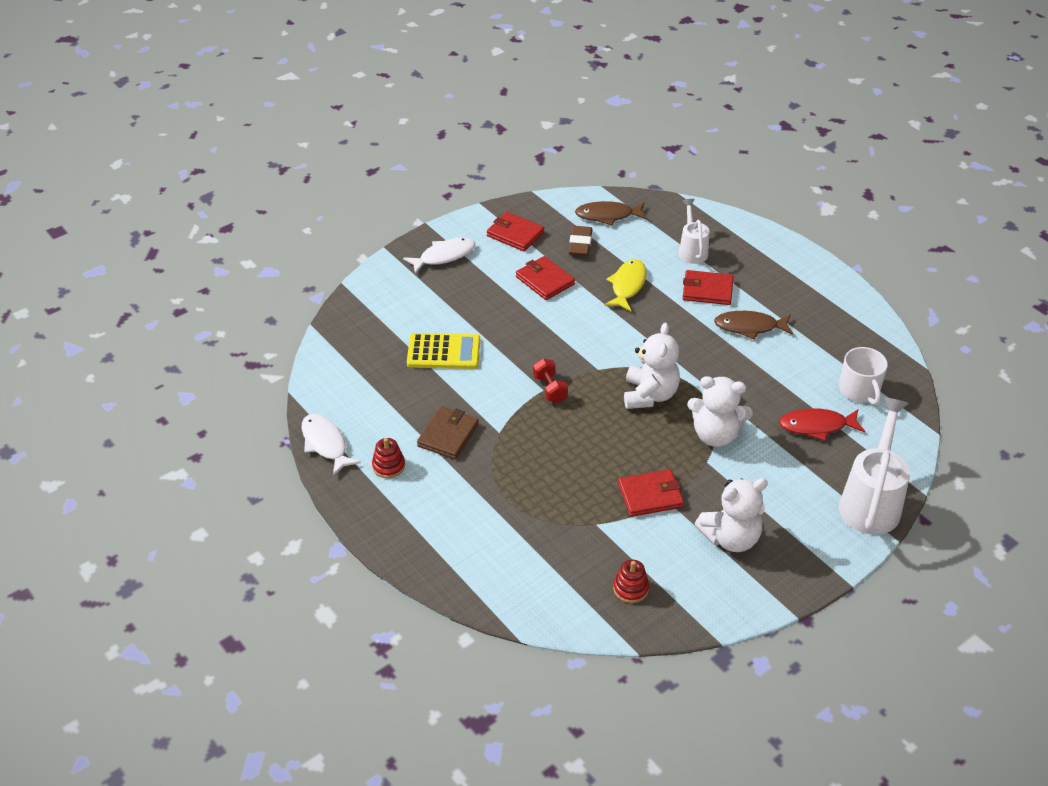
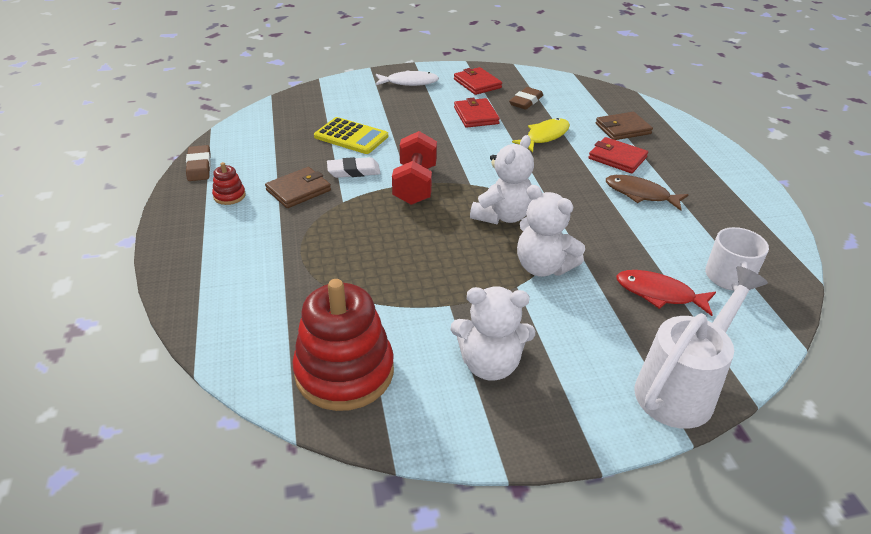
camera: 25 degrees right, 5 degrees down
white fish [302,414,361,476] -> brown eraser [186,145,211,181]
red dumbbell [533,358,568,403] -> red dumbbell [392,131,437,205], size x1.75
brown fish [575,201,647,225] -> none
red stacking toy [613,560,649,603] -> red stacking toy [292,279,394,411], size x2.35
red wallet [618,469,684,517] -> none
white watering can [679,199,710,264] -> brown wallet [595,112,653,140]
none -> white eraser [327,157,380,178]

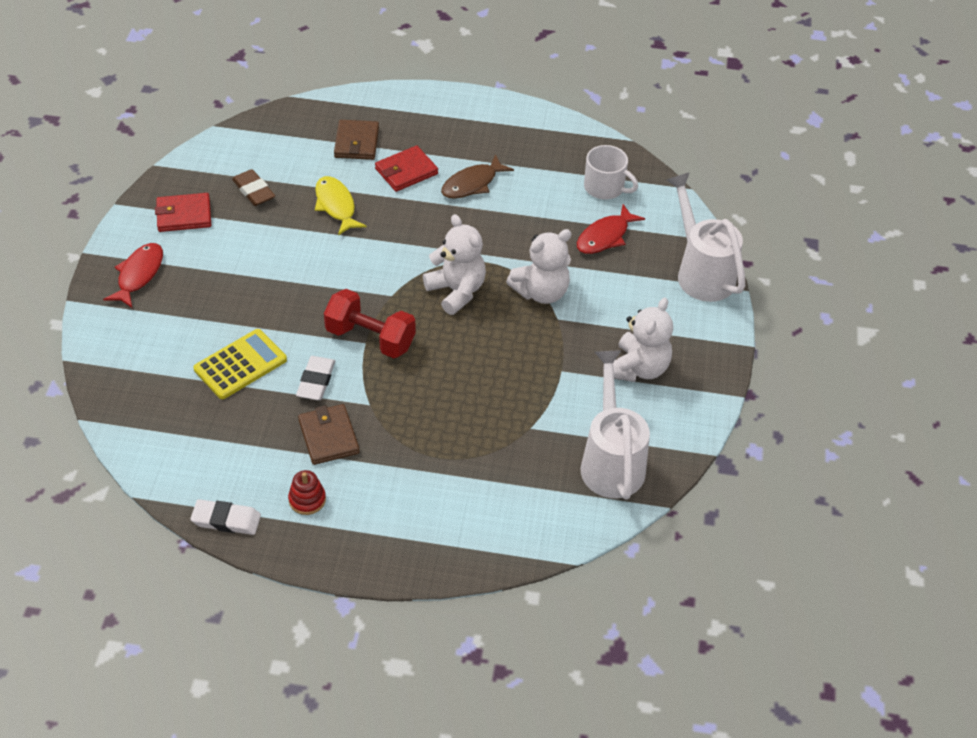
camera: 70 degrees left, 10 degrees up
brown eraser [186,145,211,181] -> white eraser [190,499,261,535]
red stacking toy [292,279,394,411] -> white watering can [581,350,650,500]
white fish [376,70,439,86] -> red fish [103,243,163,308]
red wallet [454,98,500,128] -> none

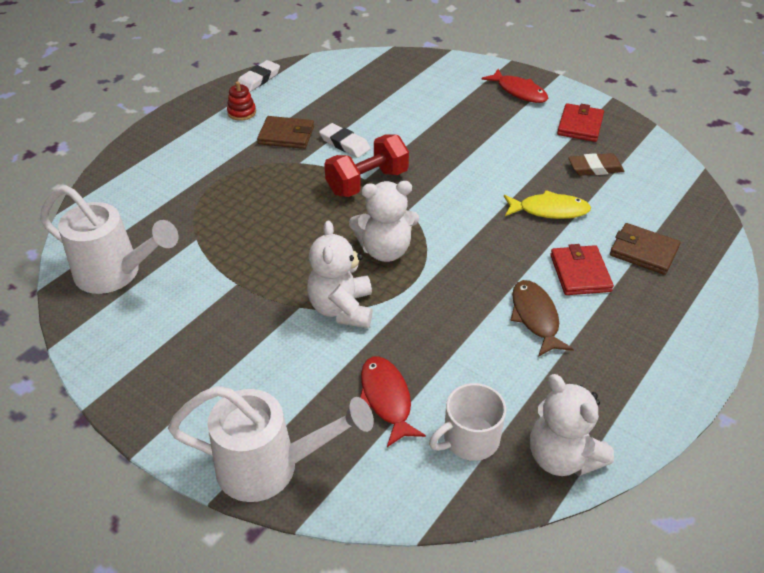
camera: 120 degrees right, 5 degrees down
yellow calculator [193,329,287,399] -> none
white teddy bear [613,298,673,382] -> white teddy bear moved to [530,374,614,476]

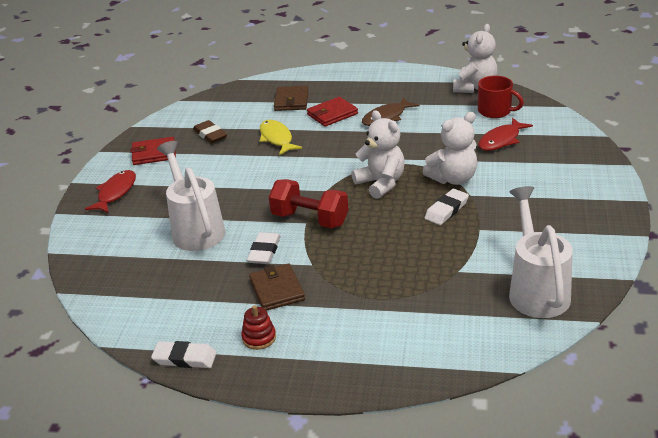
camera: 115 degrees left, 10 degrees down
white watering can [168,386,374,502] -> white watering can moved to [157,141,225,251]
white mug [429,383,506,461] -> red mug [478,76,524,118]
none -> white eraser [425,189,469,225]

